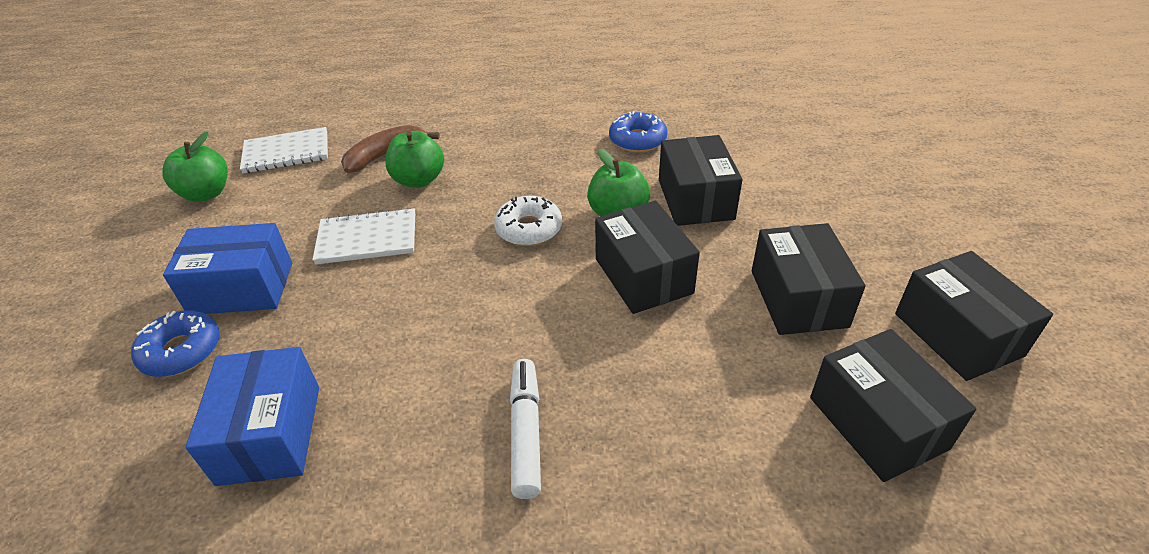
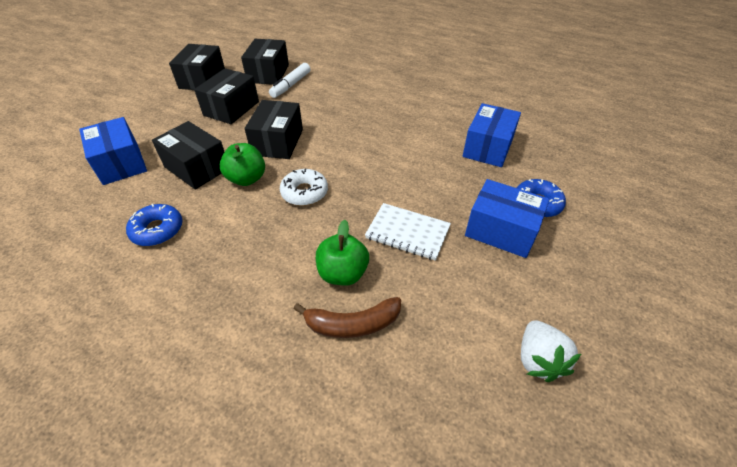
camera: 150 degrees left, 5 degrees up
green apple [163,132,228,202] -> white strawberry [521,320,581,382]
white notebook [240,127,328,173] -> none
white marker [510,359,541,499] -> white marker moved to [269,63,310,98]
black box [659,135,743,226] -> black box turned 75 degrees counterclockwise [152,121,224,190]
none -> blue box [79,117,147,185]

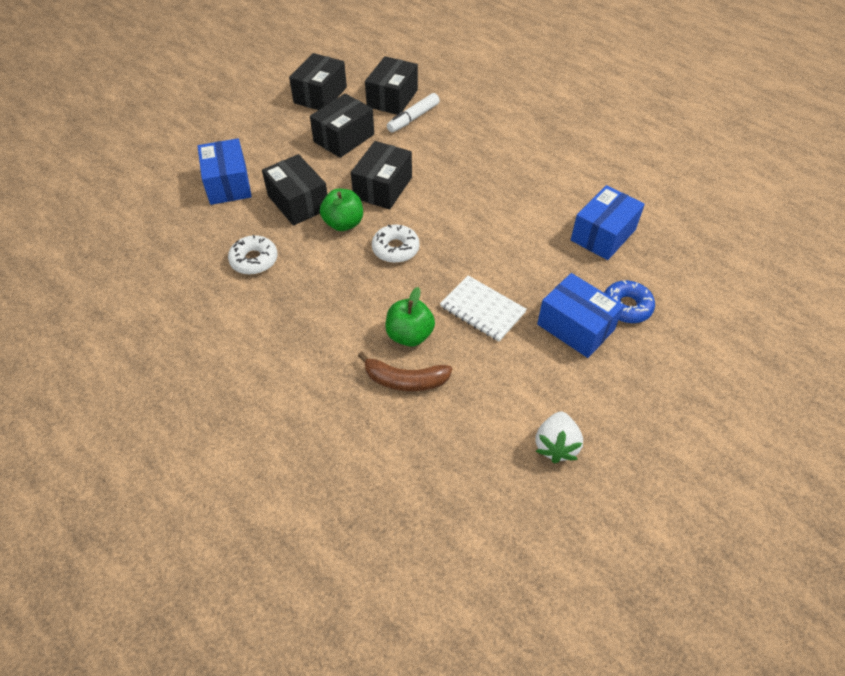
camera: 15 degrees right, 5 degrees up
blue donut [126,204,182,246] -> white donut [228,235,278,275]

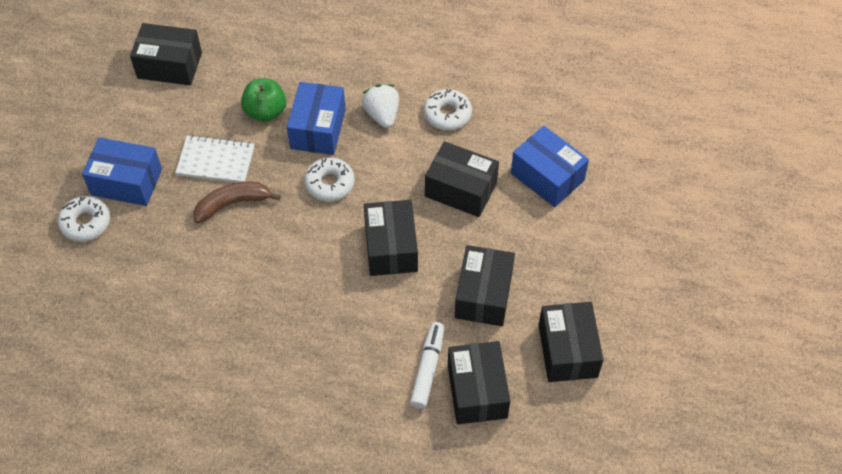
camera: 150 degrees right, 5 degrees up
green apple [320,189,363,231] -> none
brown banana [358,352,452,391] -> brown banana moved to [193,181,281,224]
white strawberry [536,411,583,463] -> white strawberry moved to [362,84,399,128]
blue box [571,185,645,260] -> blue box moved to [287,82,346,155]
blue donut [604,280,655,323] -> white donut [58,196,110,242]
none -> black box [130,23,202,85]

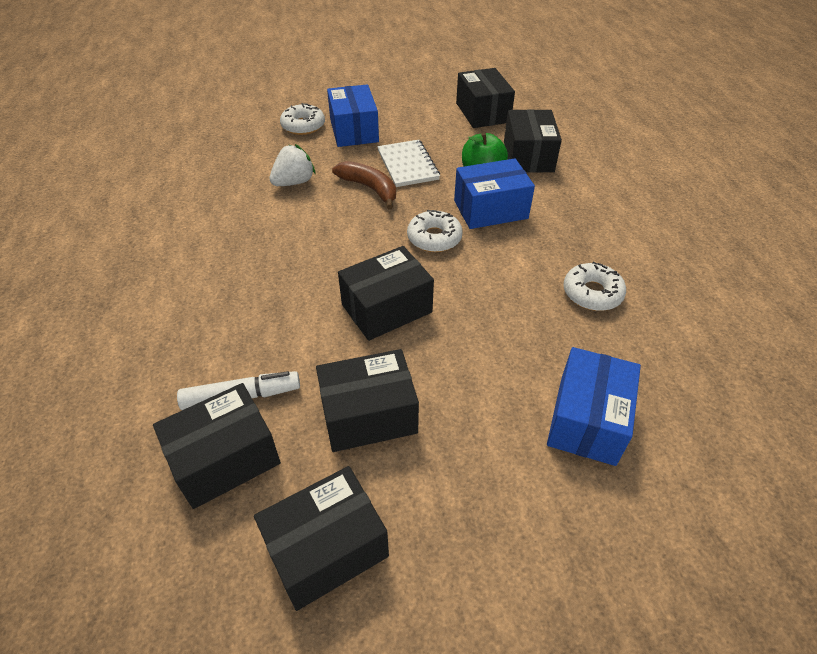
camera: 65 degrees right, 10 degrees down
white strawberry [362,84,399,128] -> white strawberry moved to [270,144,315,186]
black box [425,141,499,217] -> black box moved to [504,109,562,173]

